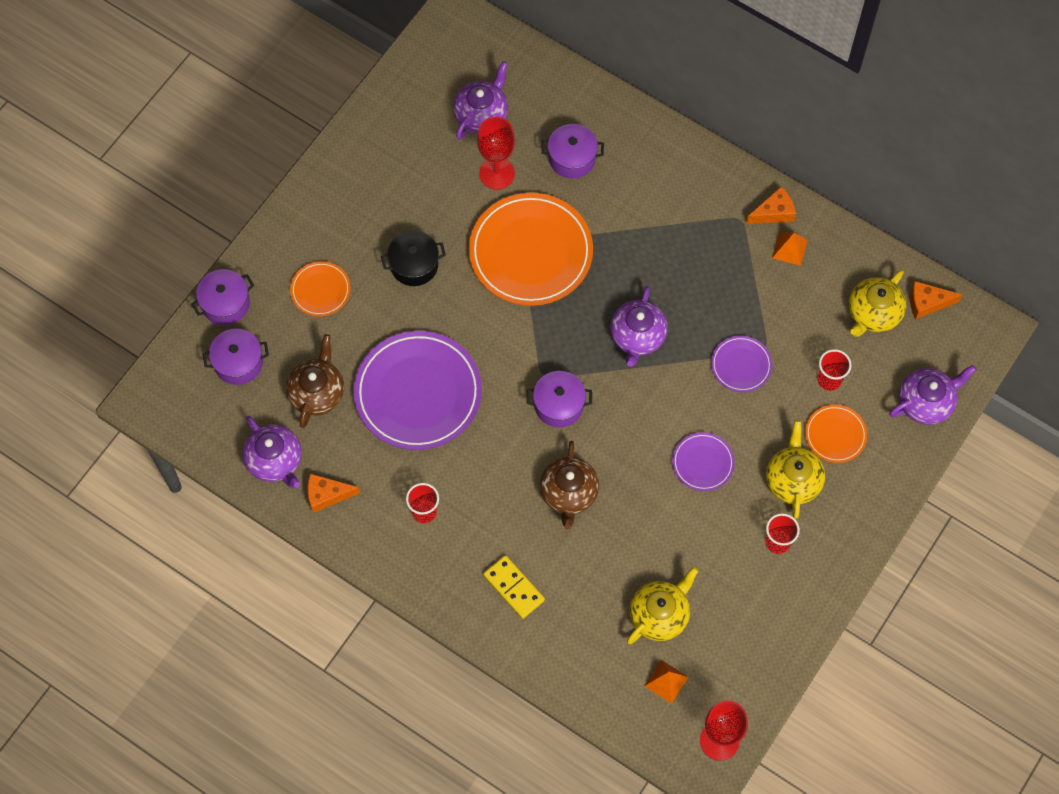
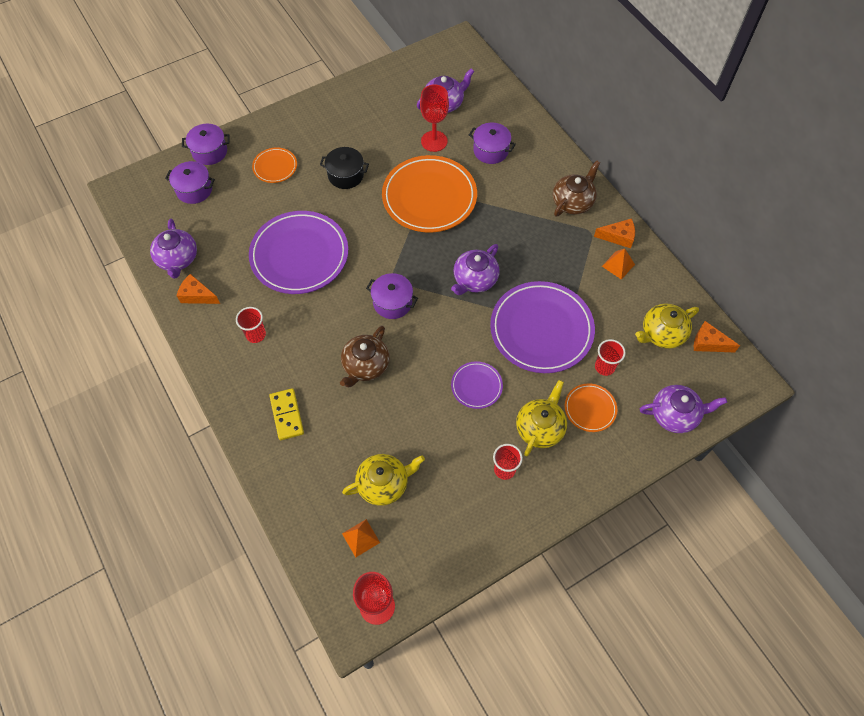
camera: 25 degrees right, 5 degrees down
brown teapot [286,334,344,428] -> brown teapot moved to [553,160,600,216]
purple plate [711,336,772,392] -> purple plate [490,281,595,373], size x2.08

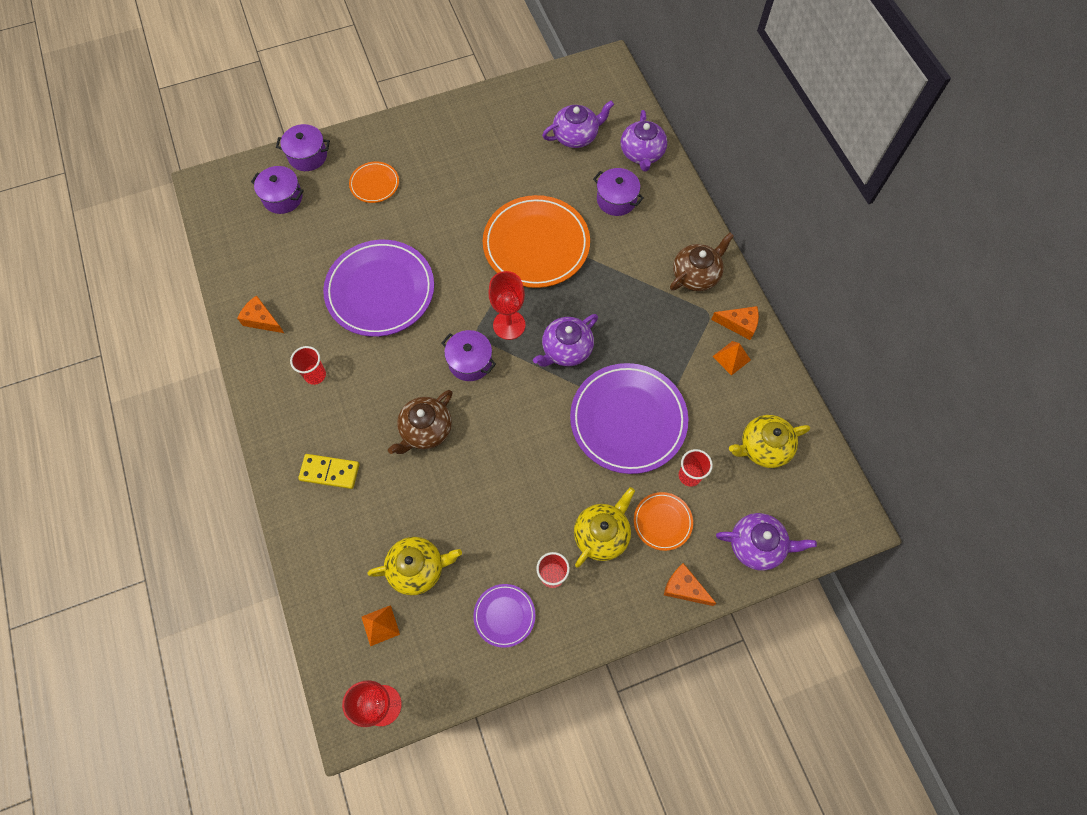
camera: 10 degrees right, 5 degrees up
purple teapot [150,219,197,279] -> purple teapot moved to [621,110,667,171]
yellow domino [269,388,304,440] -> yellow domino turned 75 degrees counterclockwise [298,454,359,489]
black pot [320,147,369,189] -> none
red goblet [420,84,449,152] -> red goblet moved to [488,271,525,340]
purple plate [451,361,503,409] -> purple plate moved to [473,584,536,648]
orange cheese [694,321,740,352] -> orange cheese moved to [664,563,717,606]

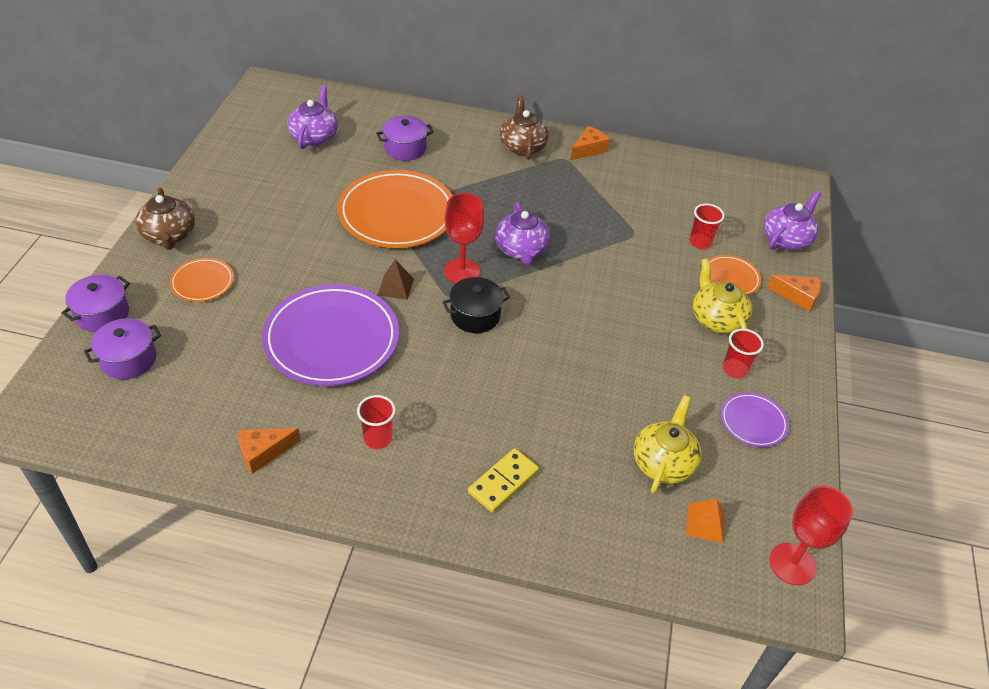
camera: 60 degrees left, 20 degrees down
brown teapot [388,390,452,454] -> brown teapot moved to [136,187,195,250]
purple pot [442,330,496,381] -> black pot [443,277,510,333]
purple plate [570,363,688,474] -> none
purple teapot [621,110,667,171] -> none
orange cheese [664,563,717,606] -> orange cheese turned 135 degrees counterclockwise [767,275,821,312]
orange pyramid [713,341,751,376] -> none
yellow teapot [729,415,810,468] -> none
none -> brown pyramid [378,260,414,300]

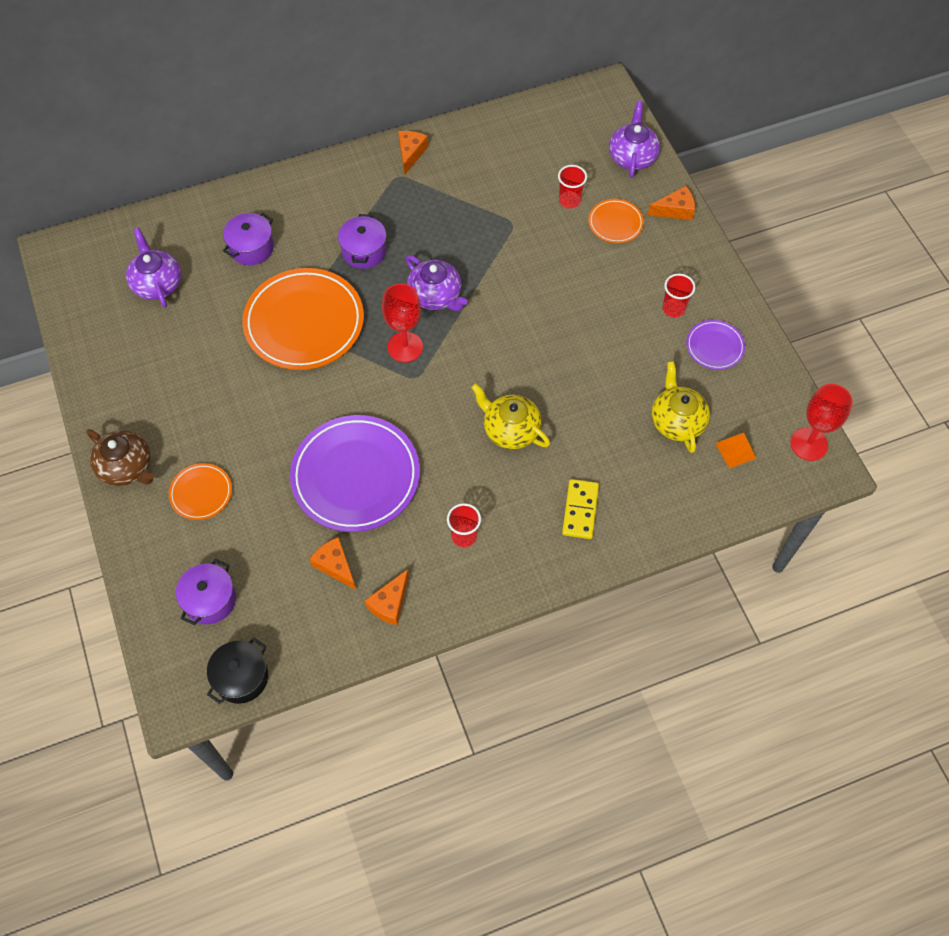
camera: 30 degrees left, 15 degrees up
purple pot [62,275,130,332] -> purple pot moved to [338,214,387,269]
brown pyramid [378,260,414,300] -> none
black pot [443,277,510,333] -> black pot moved to [207,638,268,704]
brown teapot [500,94,549,160] -> none
yellow teapot [693,259,752,334] -> yellow teapot moved to [471,383,550,449]
none -> orange cheese [310,537,356,590]

